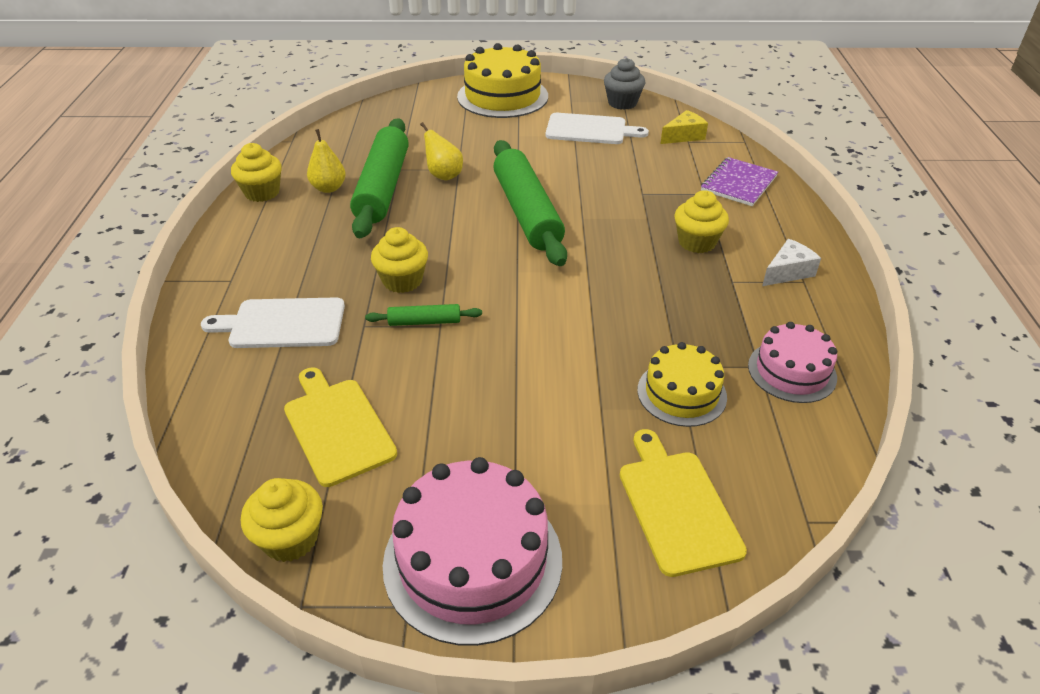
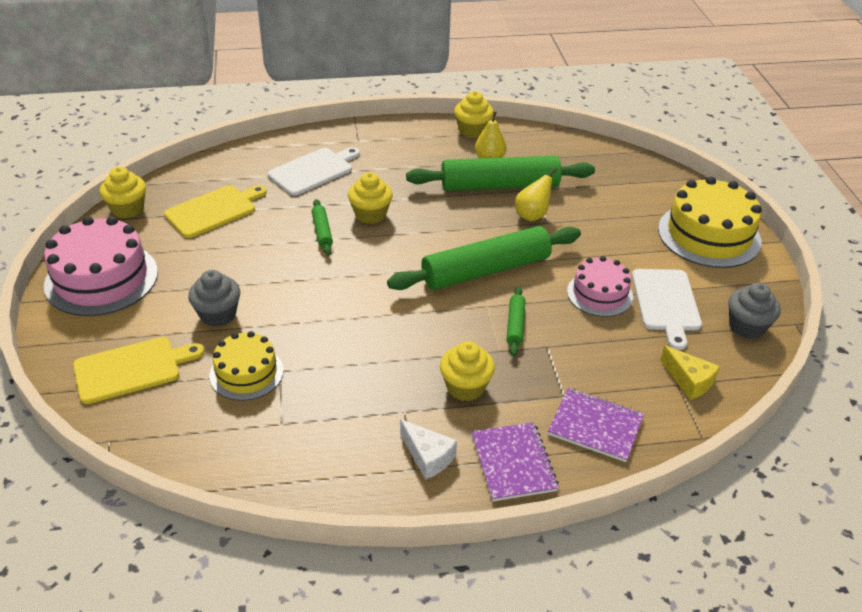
camera: 80 degrees right, 0 degrees up
white cutting board [201,297,345,348] -> white cutting board turned 60 degrees clockwise [268,147,360,196]
pink cake [748,322,837,403] -> pink cake moved to [567,256,633,317]
none -> grey cupcake [188,270,240,327]
none -> purple notebook [472,422,559,501]
none -> green rolling pin [506,286,526,356]

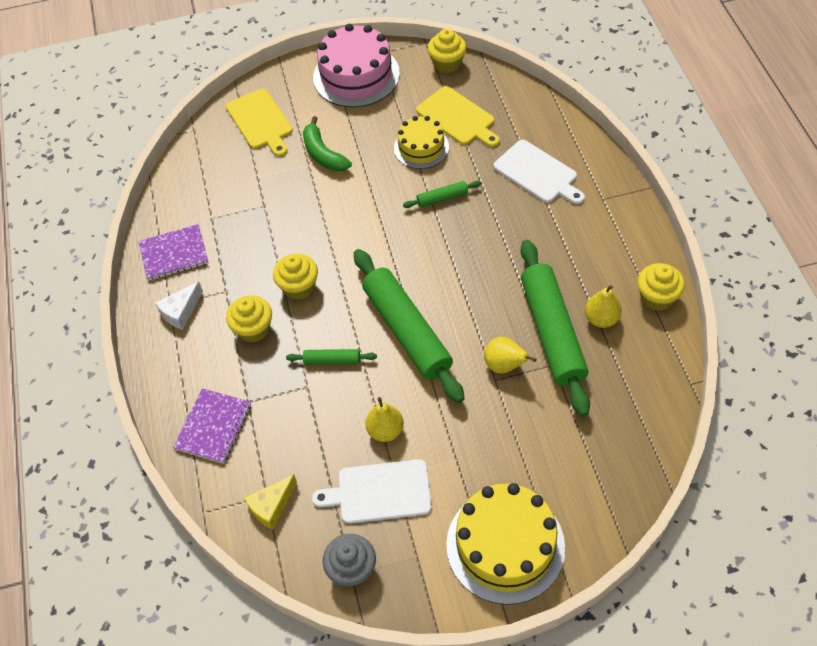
camera: 90 degrees right, 15 degrees up
grey cupcake [188,270,240,327] -> green banana [303,116,352,171]
yellow cake [209,331,284,401] -> yellow cake moved to [394,116,449,169]
yellow cupcake [348,172,393,224] -> yellow cupcake moved to [273,254,318,300]
purple notebook [472,422,559,501] -> purple notebook moved to [138,224,209,281]
pink cake [567,256,633,317] -> yellow pear [365,397,404,442]

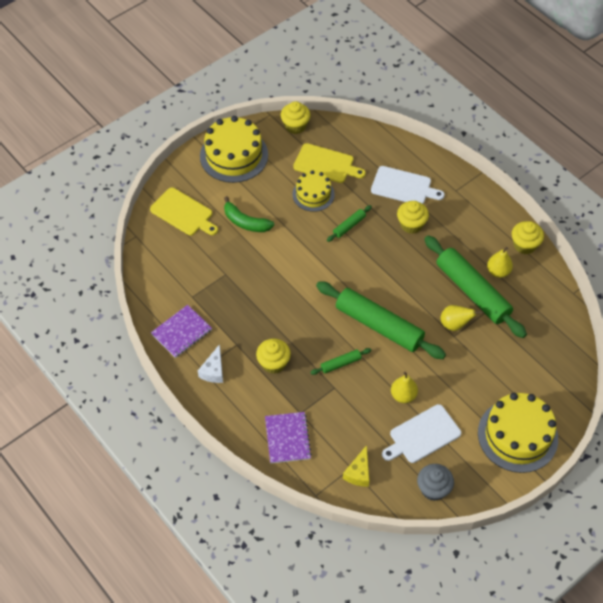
camera: 30 degrees left, 0 degrees up
yellow cupcake [273,254,318,300] -> yellow cupcake moved to [397,201,429,234]
pink cake [313,24,400,107] -> yellow cake [200,116,268,183]

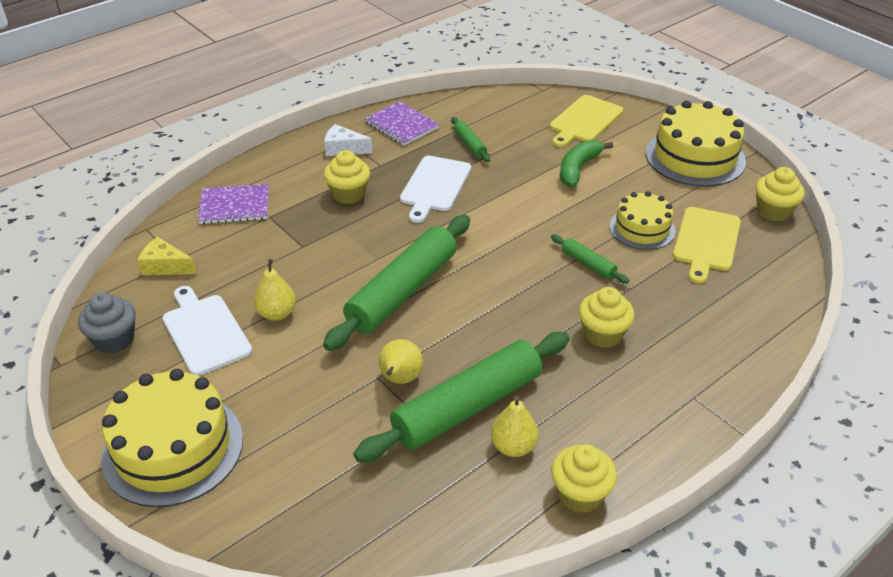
camera: 90 degrees right, 15 degrees down
green rolling pin [310,348,372,375] -> green rolling pin moved to [451,117,490,162]
white cutting board [371,166,445,204] -> white cutting board moved to [400,156,471,223]

